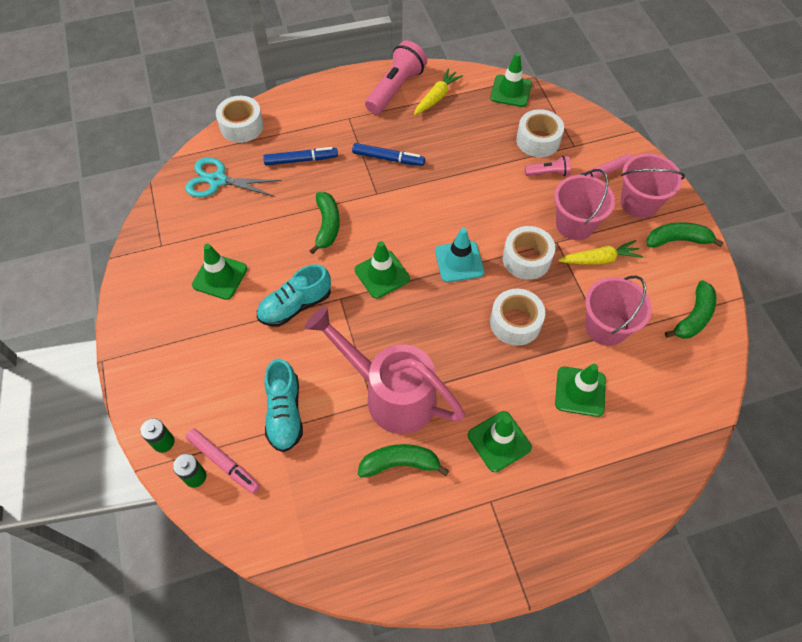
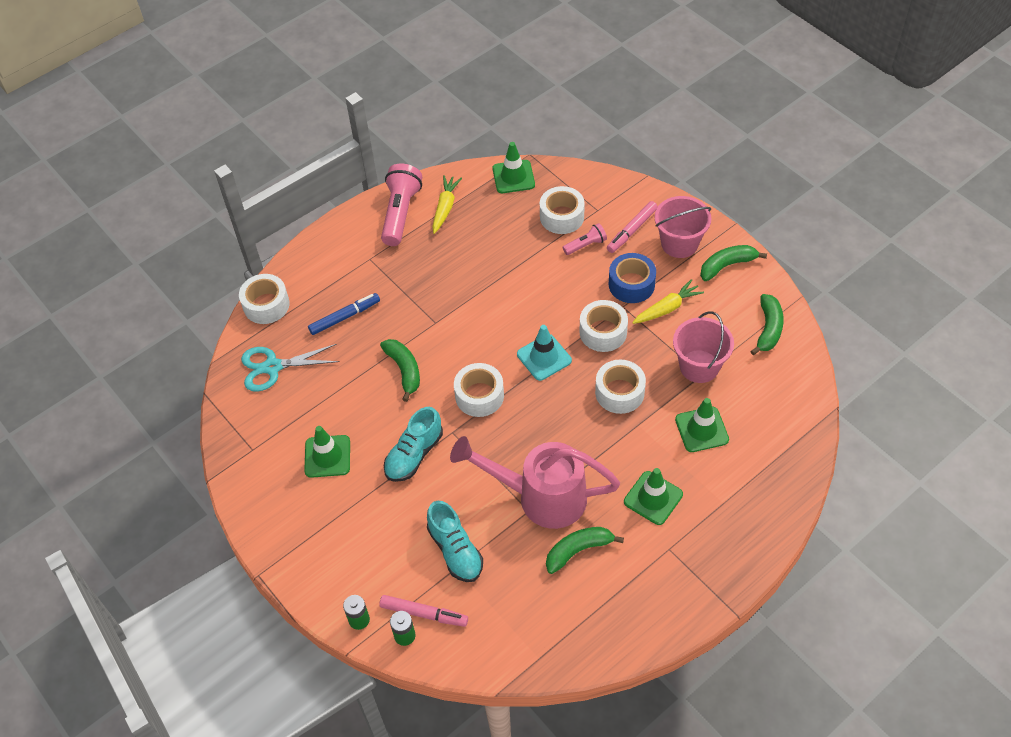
camera: 20 degrees left, 5 degrees down
blue marker [352,143,425,166] -> none
green traffic cone [355,241,410,299] -> white tape [454,363,504,417]
pink bucket [554,169,615,240] -> blue tape [609,253,656,303]

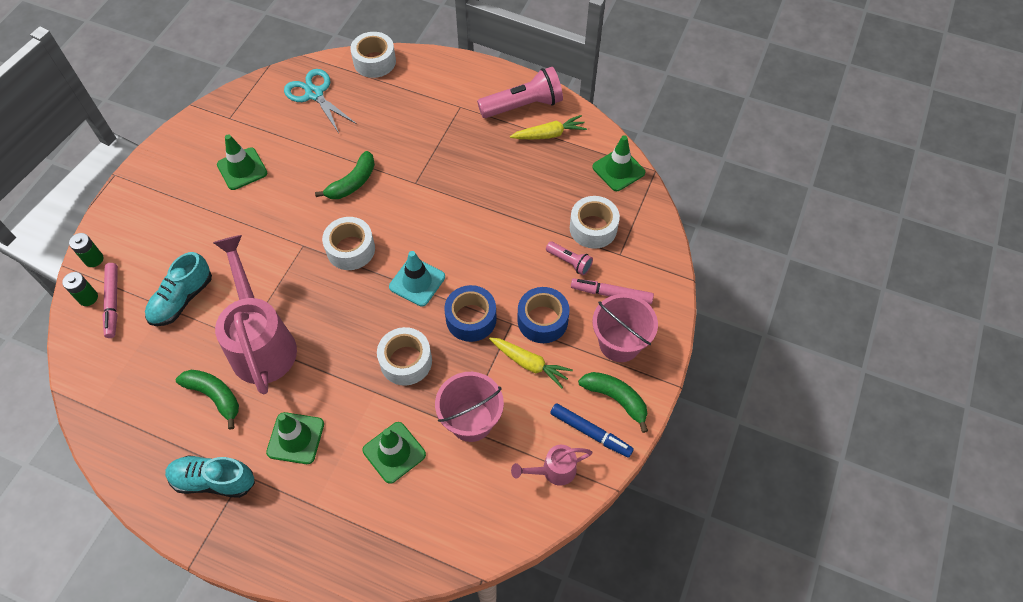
camera: 60 degrees right, 5 degrees up
blue marker [308,293,380,335] -> blue marker moved to [550,403,634,458]
turquoise shoe [384,407,443,482] -> turquoise shoe moved to [165,455,255,498]
white tape [580,300,628,352] -> blue tape [444,285,497,342]
green banana [750,294,784,355] -> pink watering can [511,445,593,486]

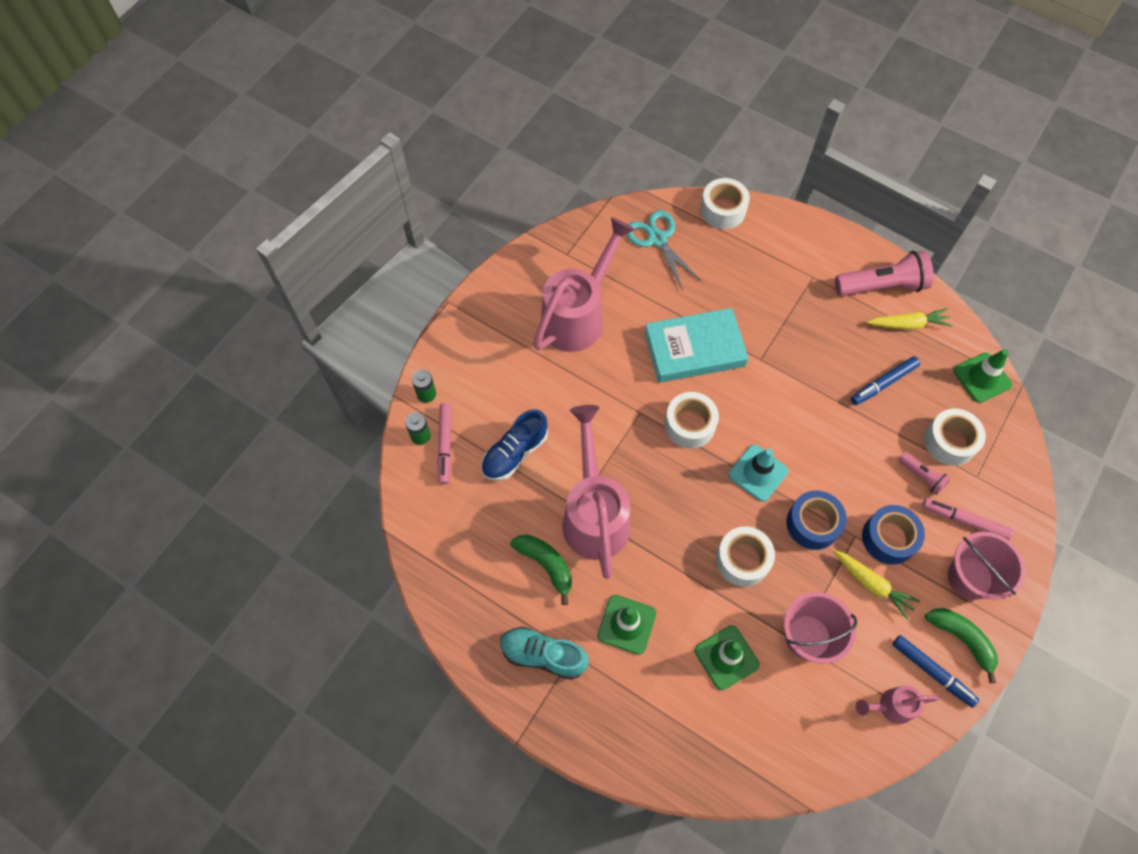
camera: 10 degrees right, 5 degrees up
turquoise shoe [145,252,212,326] -> blue shoe [481,409,548,481]
green traffic cone [217,134,267,190] -> pink watering can [533,217,635,352]
green banana [315,151,375,199] -> turquoise book [644,308,748,383]
none -> blue marker [851,356,920,405]

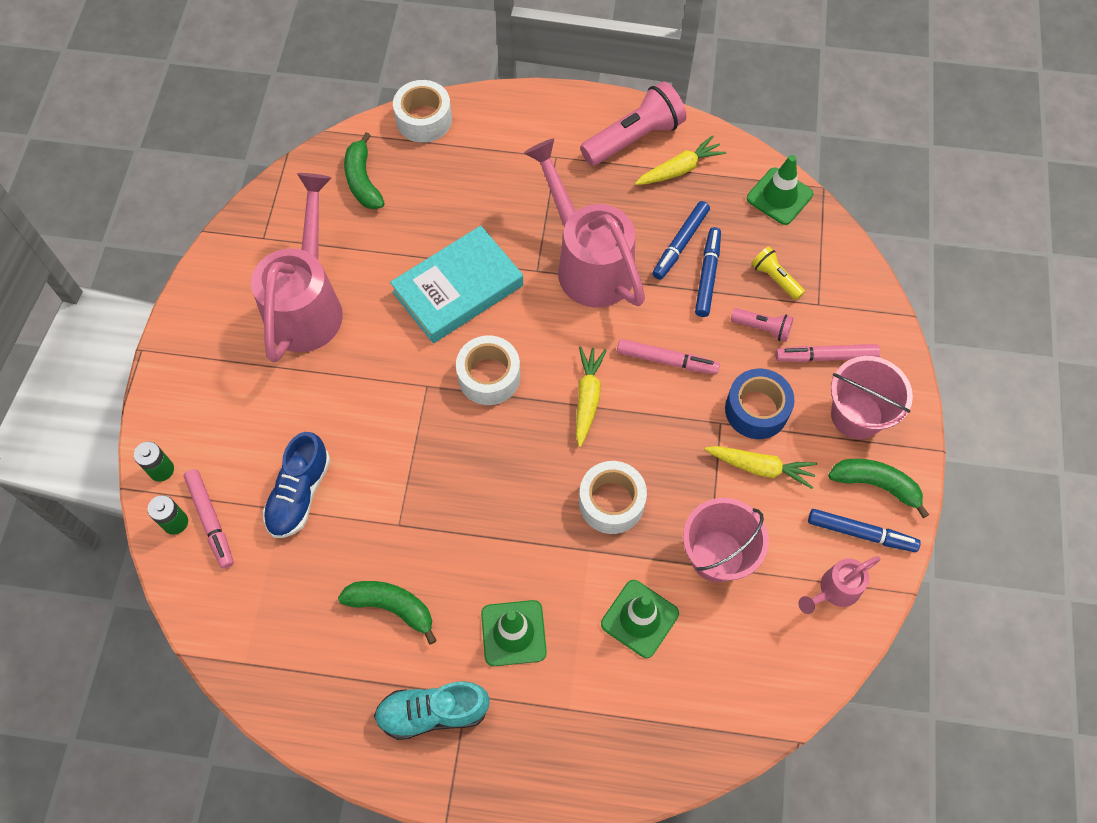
camera: 25 degrees left, 0 degrees up
pink watering can [563,405,631,579] -> pink watering can moved to [524,138,645,307]
turquoise scissors [626,210,702,291] -> green banana [344,132,385,209]
turquoise traffic cone [728,445,788,502] -> yellow carrot [576,346,607,447]
blue tape [786,491,847,550] -> none
white tape [924,409,986,466] -> yellow flashlight [751,246,805,300]
none -> pink marker [617,339,720,375]
none -> blue marker [695,227,721,317]

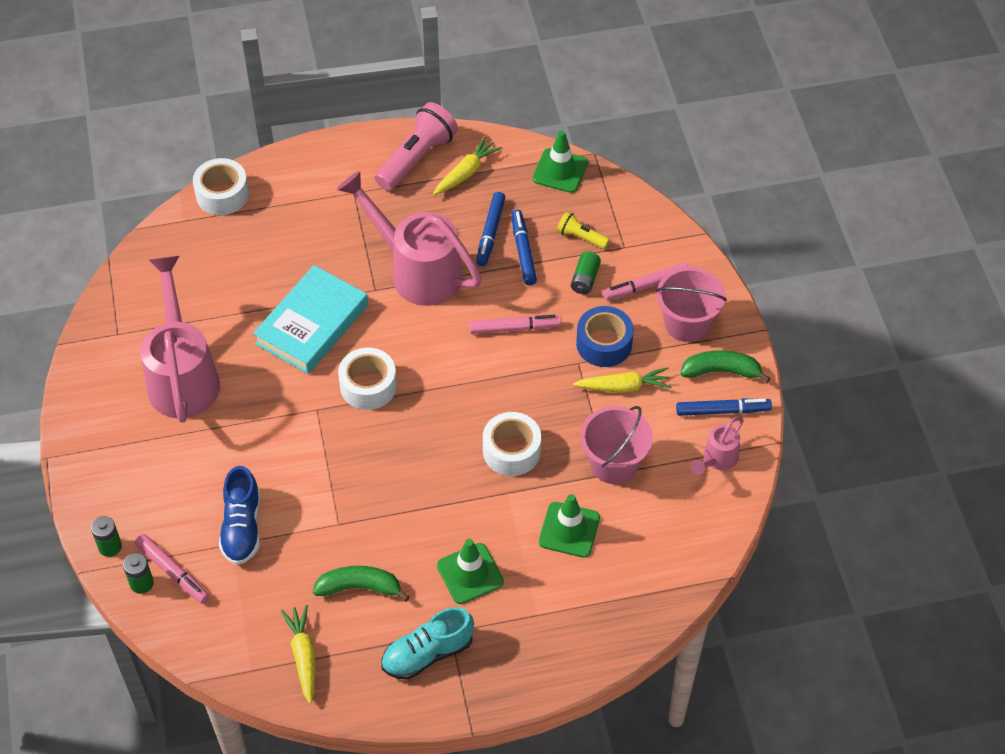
camera: 20 degrees left, 10 degrees down
green banana [344,132,385,209] -> none
yellow carrot [576,346,607,447] -> yellow carrot moved to [281,605,315,704]
pink flashlight [731,308,794,342] -> green battery [571,252,601,294]

